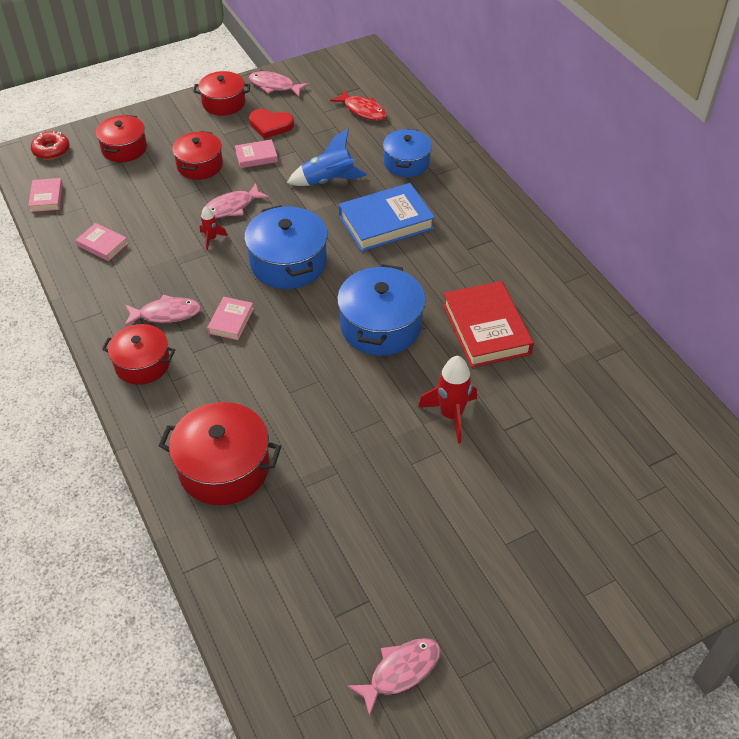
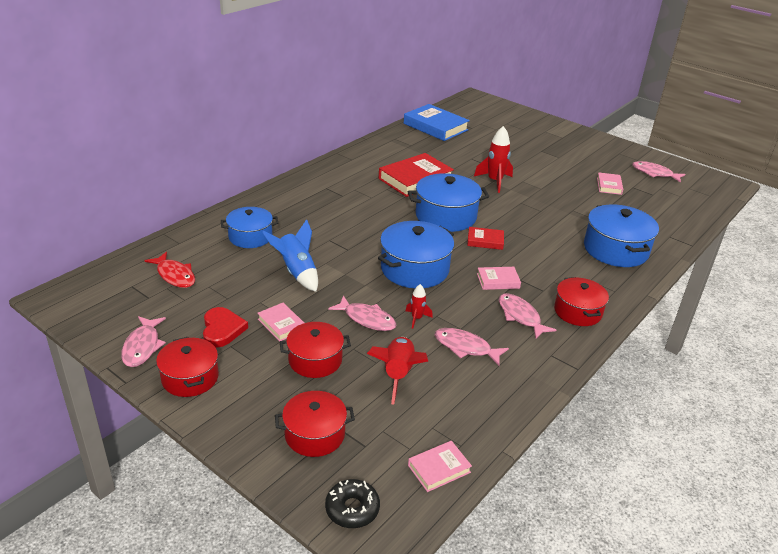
camera: 115 degrees left, 15 degrees down
red donut [31,131,69,160] -> black donut [325,479,380,528]
pink book [76,223,128,261] -> pink book moved to [597,172,623,195]
red pot [159,402,281,505] -> blue pot [584,205,659,267]
red fish [330,90,387,121] -> red fish turned 120 degrees clockwise [145,252,195,288]
blue book [339,183,435,251] -> blue book moved to [404,104,470,141]
none -> red rocket [367,337,428,404]
none -> pink fish [435,328,509,366]
none -> red book [467,227,504,250]

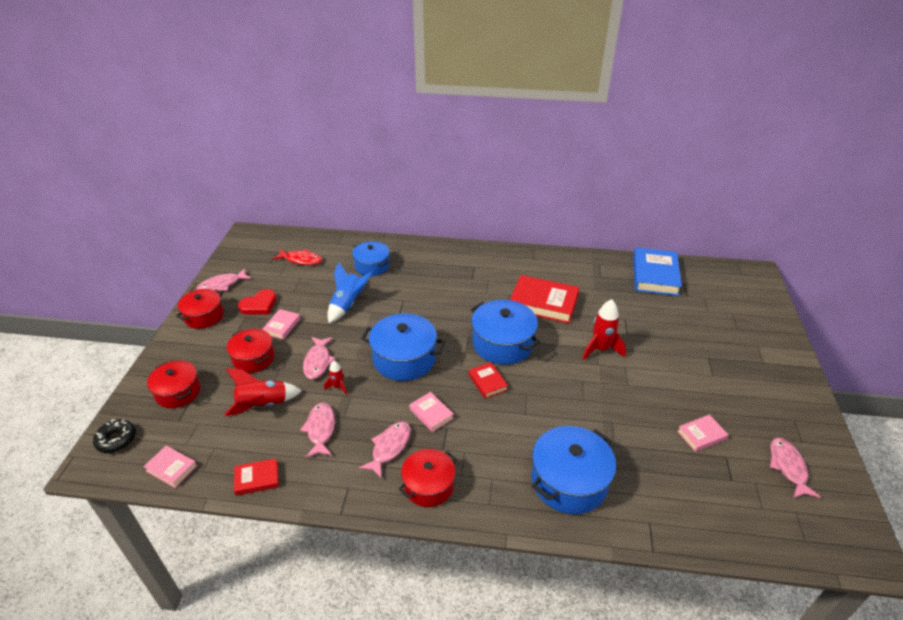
camera: 60 degrees right, 5 degrees up
red fish [145,252,195,288] -> red fish turned 90 degrees counterclockwise [273,249,322,265]
none -> red book [234,458,279,496]

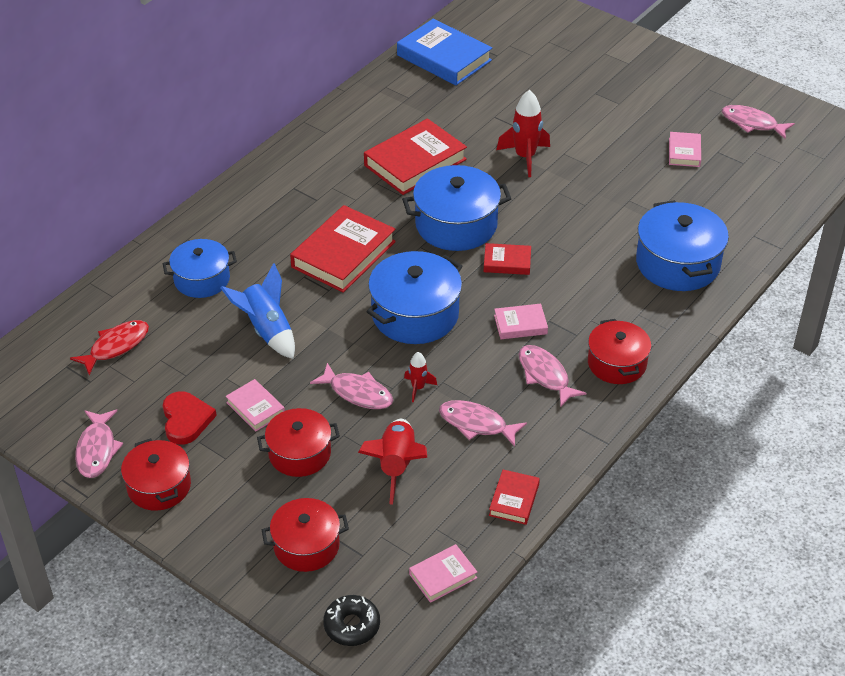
camera: 60 degrees left, 5 degrees up
none -> red book [290,205,396,293]

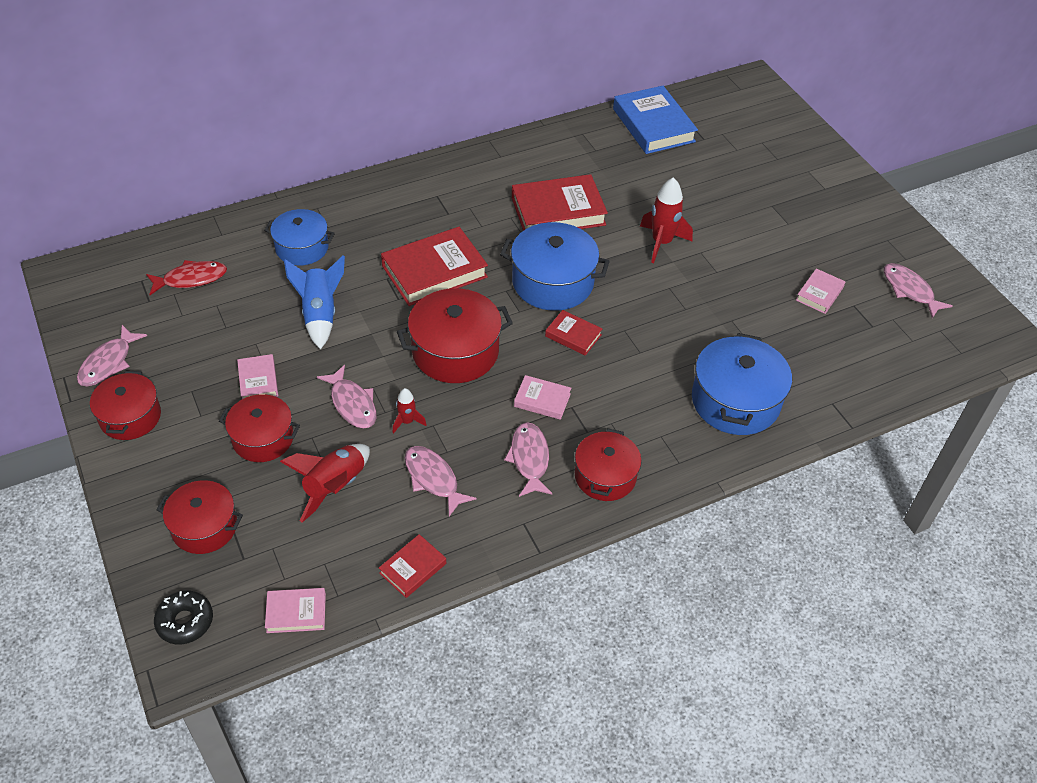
camera: 25 degrees right, 5 degrees up
red heart [163,391,217,445] -> none
blue pot [366,251,462,344] -> red pot [397,288,513,383]

